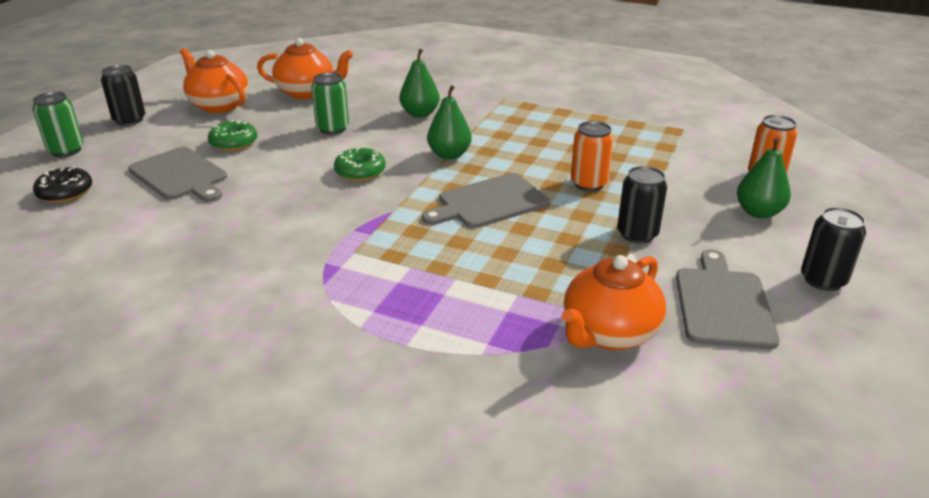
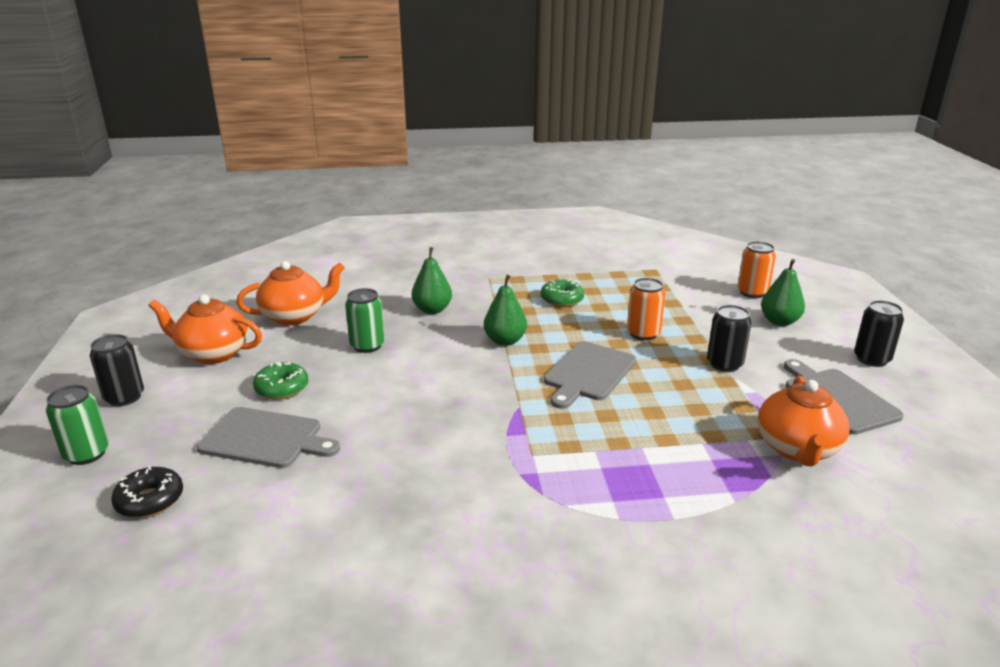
camera: 30 degrees left, 5 degrees down
green donut [334,147,386,181] -> green donut moved to [540,279,584,307]

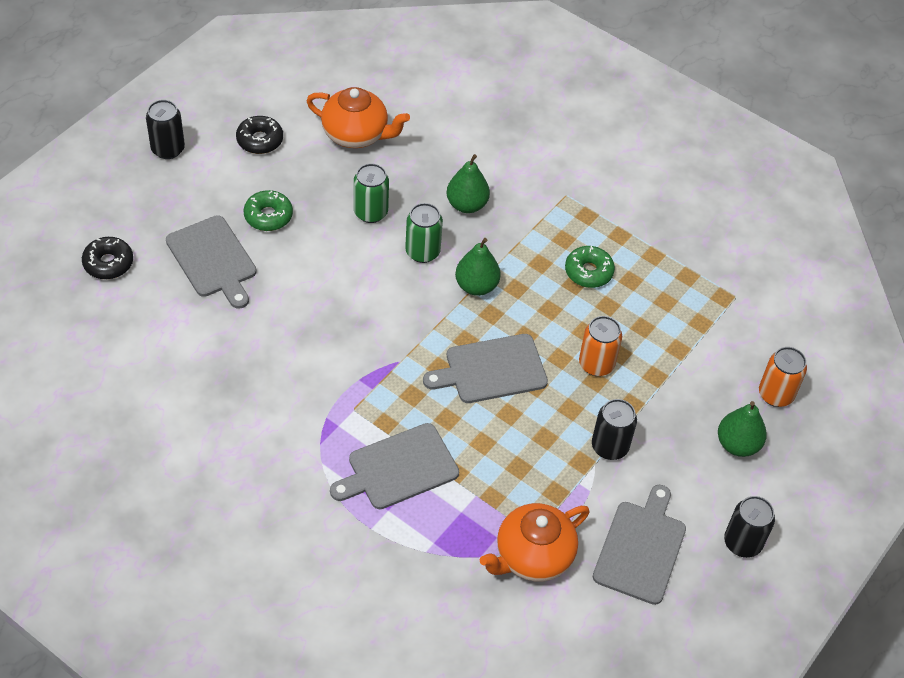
camera: 40 degrees right, 25 degrees up
green can [46,385,109,465] -> green can moved to [405,203,443,263]
orange teapot [148,295,262,364] -> black donut [236,116,283,154]
none -> grey cutting board [330,423,459,509]

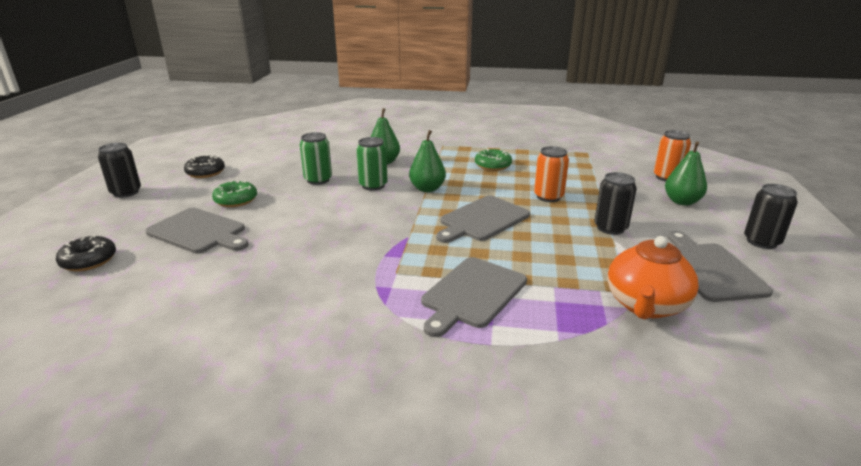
camera: 25 degrees left, 25 degrees down
orange teapot [307,87,410,148] -> none

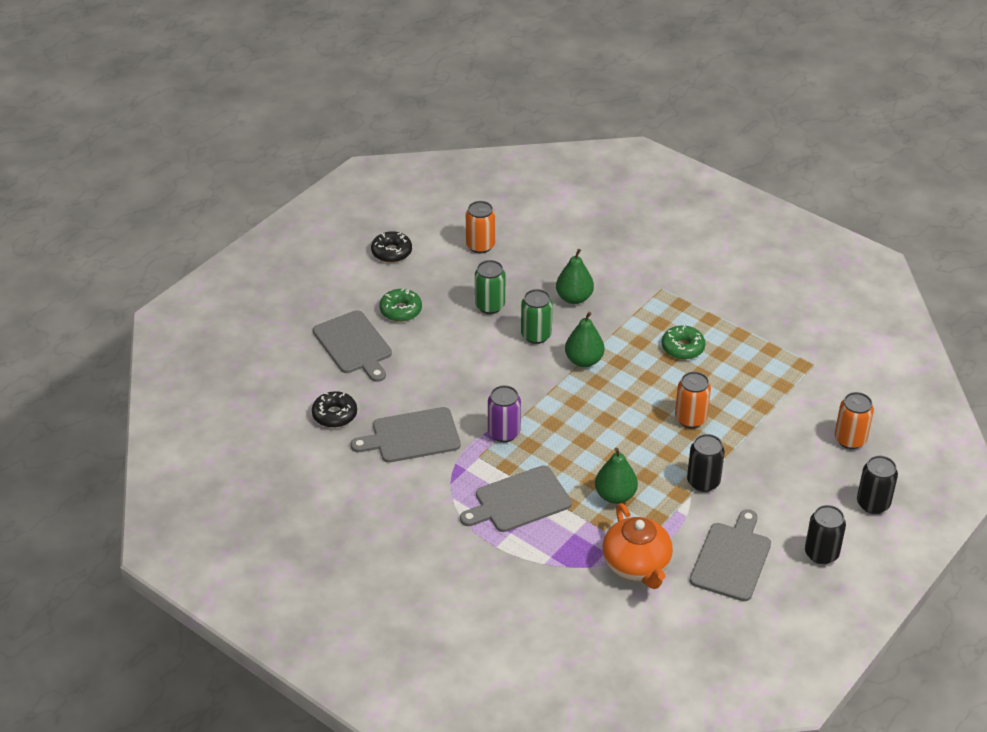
camera: 30 degrees right, 15 degrees up
black donut [56,235,116,271] -> black donut moved to [312,391,357,428]
black can [98,143,141,198] -> black can moved to [857,456,898,514]
grey cutting board [436,195,530,243] -> grey cutting board moved to [351,407,461,463]
orange teapot [608,236,699,319] -> orange teapot turned 75 degrees counterclockwise [602,503,673,589]
green pear [665,141,707,206] -> green pear moved to [595,448,638,504]
none -> orange can [466,201,495,253]
none -> purple can [488,385,521,442]

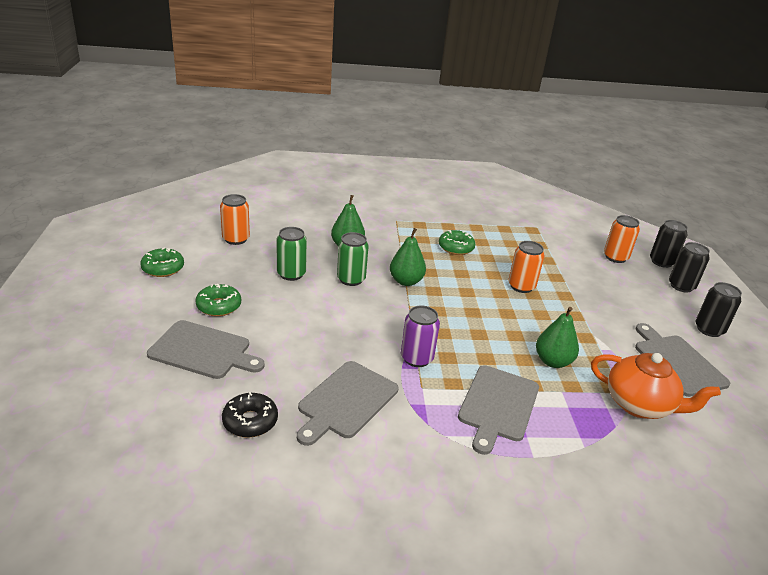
camera: 45 degrees left, 10 degrees down
black donut [371,231,412,263] -> green donut [140,248,184,277]
black can [687,434,725,492] -> black can moved to [650,220,688,268]

